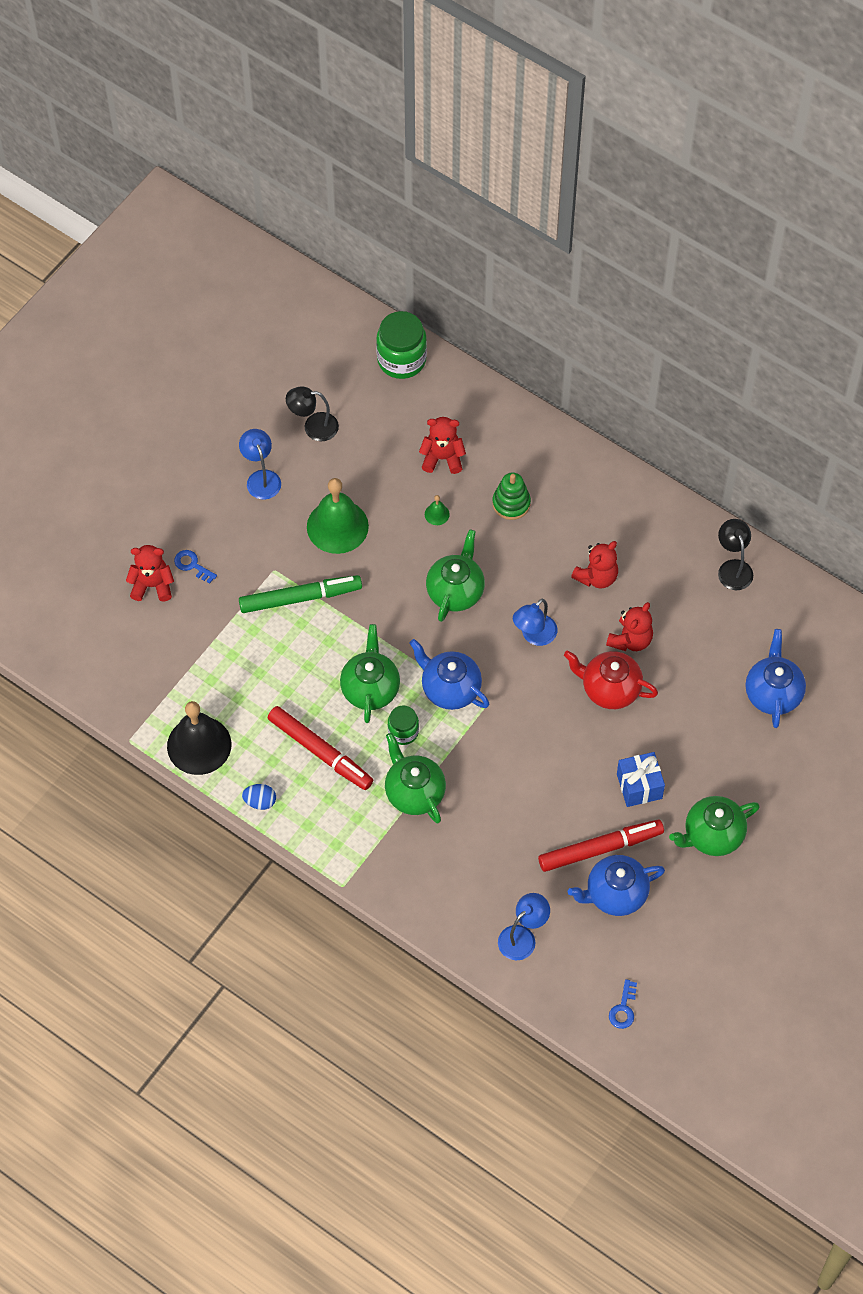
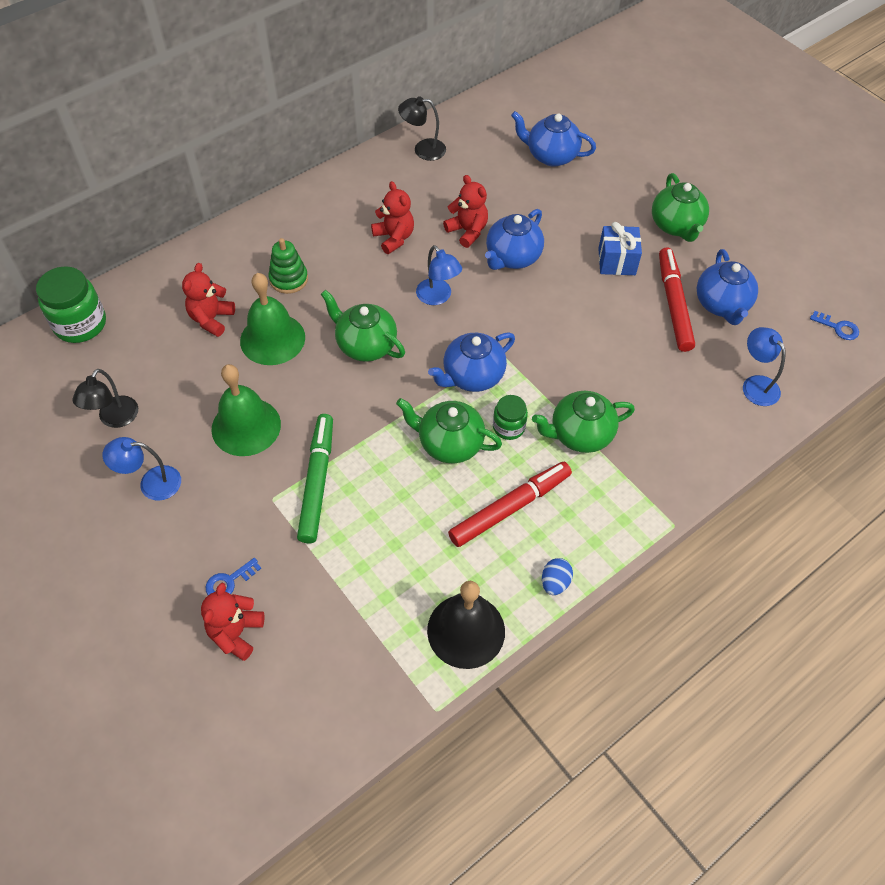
camera: 75 degrees left, 5 degrees down
green bell [425,495,450,525] -> green bell [240,273,305,365], size x2.46
red teapot [564,651,658,709] -> blue teapot [485,209,544,270]

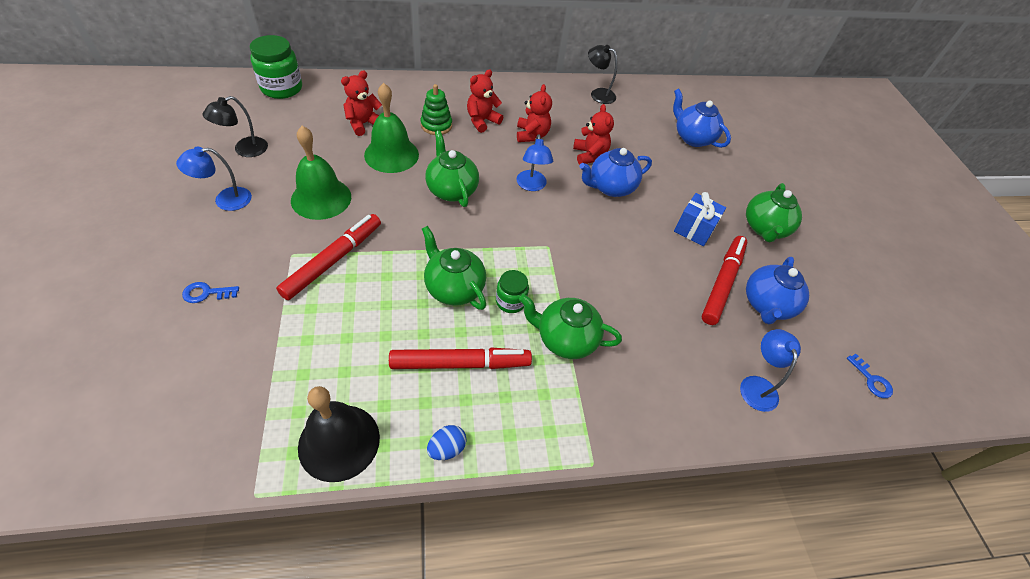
camera: 25 degrees right, 5 degrees down
blue lamp [102,437,181,501] -> blue lamp turned 45 degrees counterclockwise [176,147,252,211]
red teddy bear [201,583,264,661] -> red teddy bear moved to [467,69,503,133]
green marker [297,414,333,543] -> red marker [276,214,381,300]
blue teapot [428,332,515,392] -> none

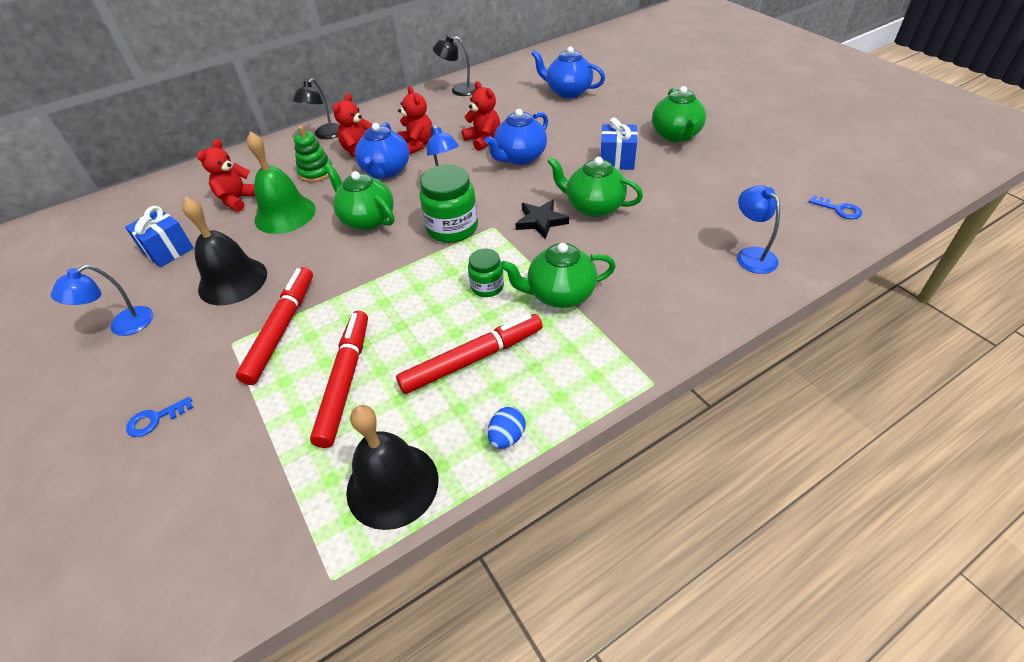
camera: 15 degrees left, 5 degrees down
black lamp [203,96,268,157] -> black lamp moved to [293,78,340,139]
green jar [250,35,302,99] -> green jar moved to [419,165,478,243]
green bell [291,126,351,220] -> black bell [182,197,267,305]
green teapot [422,226,486,310] -> green teapot moved to [547,157,643,217]
red marker [702,236,747,325] -> red marker moved to [310,311,368,448]
blue teapot [746,257,809,325] -> blue teapot moved to [355,122,409,179]
none -> blue gift [125,206,193,267]
none -> black star [515,199,569,239]

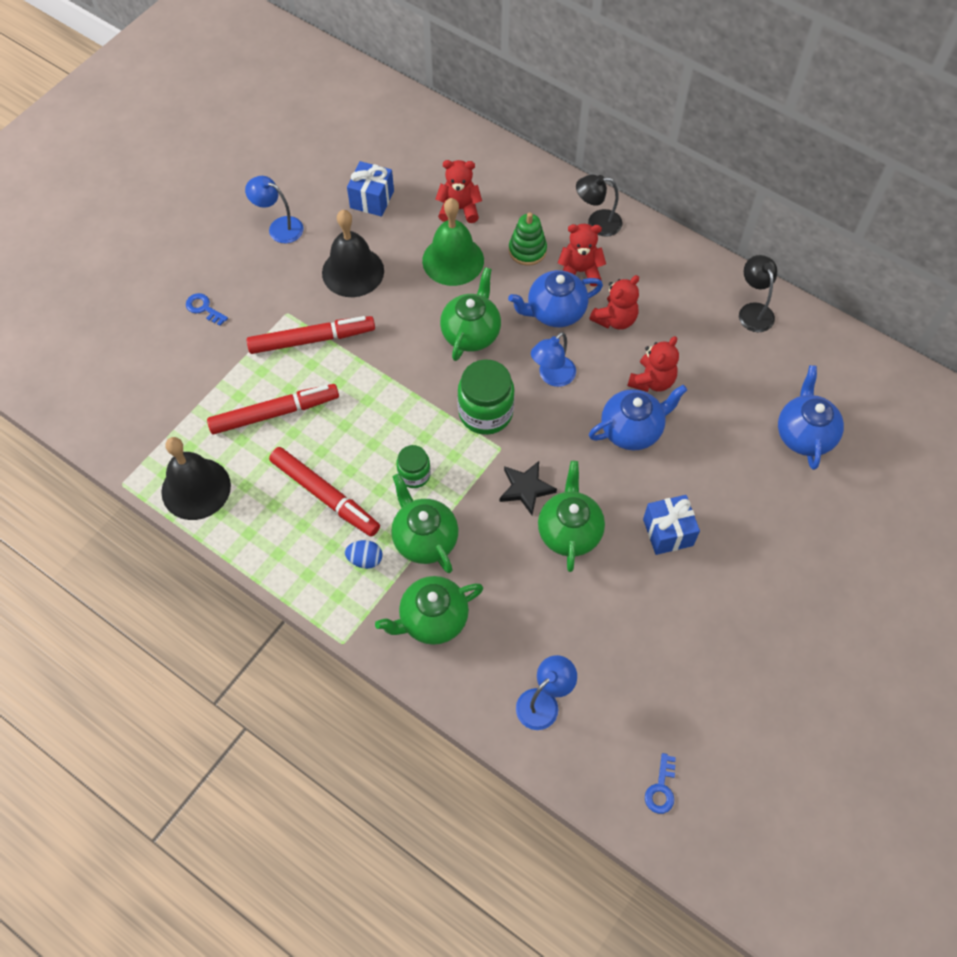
camera: 65 degrees right, 15 degrees up
blue teapot [485,109,548,165] -> blue teapot turned 135 degrees clockwise [589,385,687,451]
blue egg [488,407,525,449] -> blue egg moved to [345,540,382,569]
green teapot [652,86,706,142] -> green teapot moved to [375,576,483,645]

